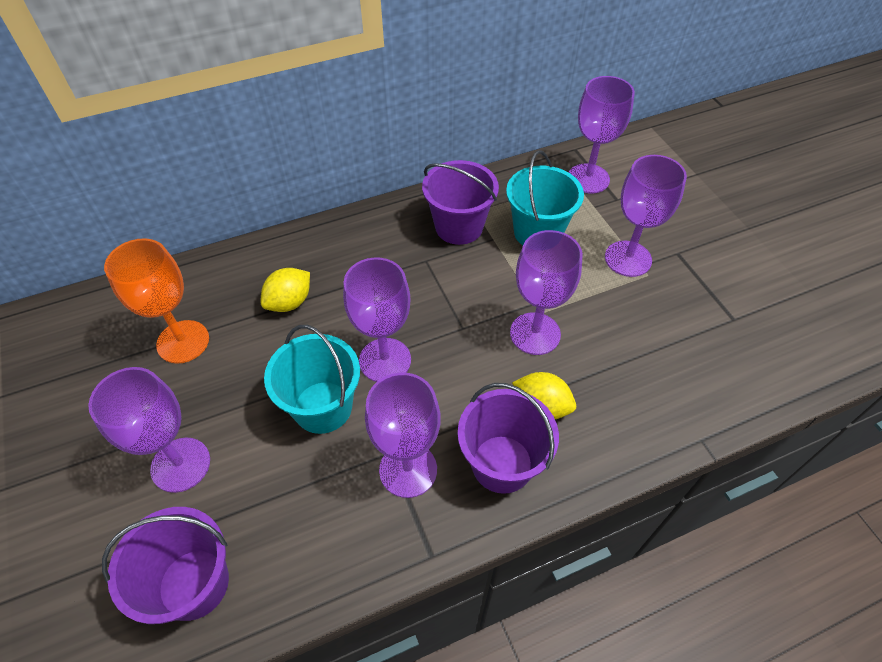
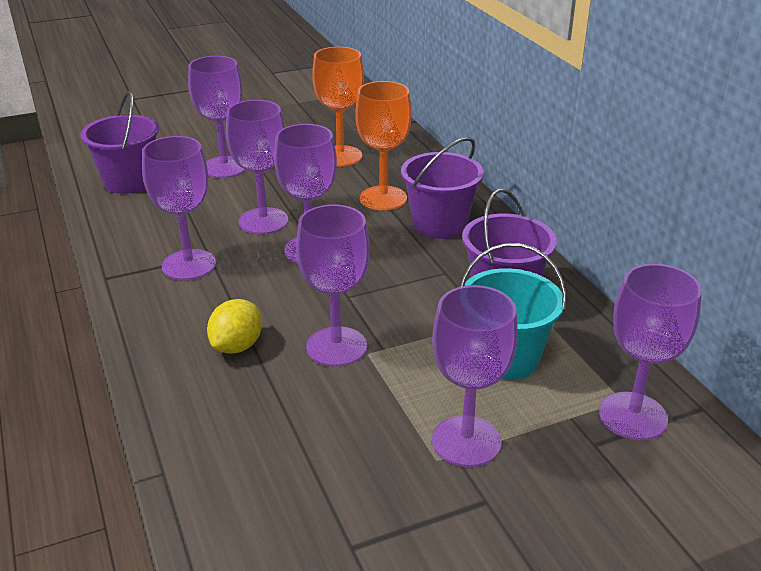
camera: 90 degrees right, 20 degrees down
yellow lemon [261,268,310,312] -> orange goblet [355,81,412,211]
turquoise bucket [264,325,360,434] -> purple goblet [226,100,288,234]
purple bucket [458,383,559,494] -> purple bucket moved to [401,137,484,239]

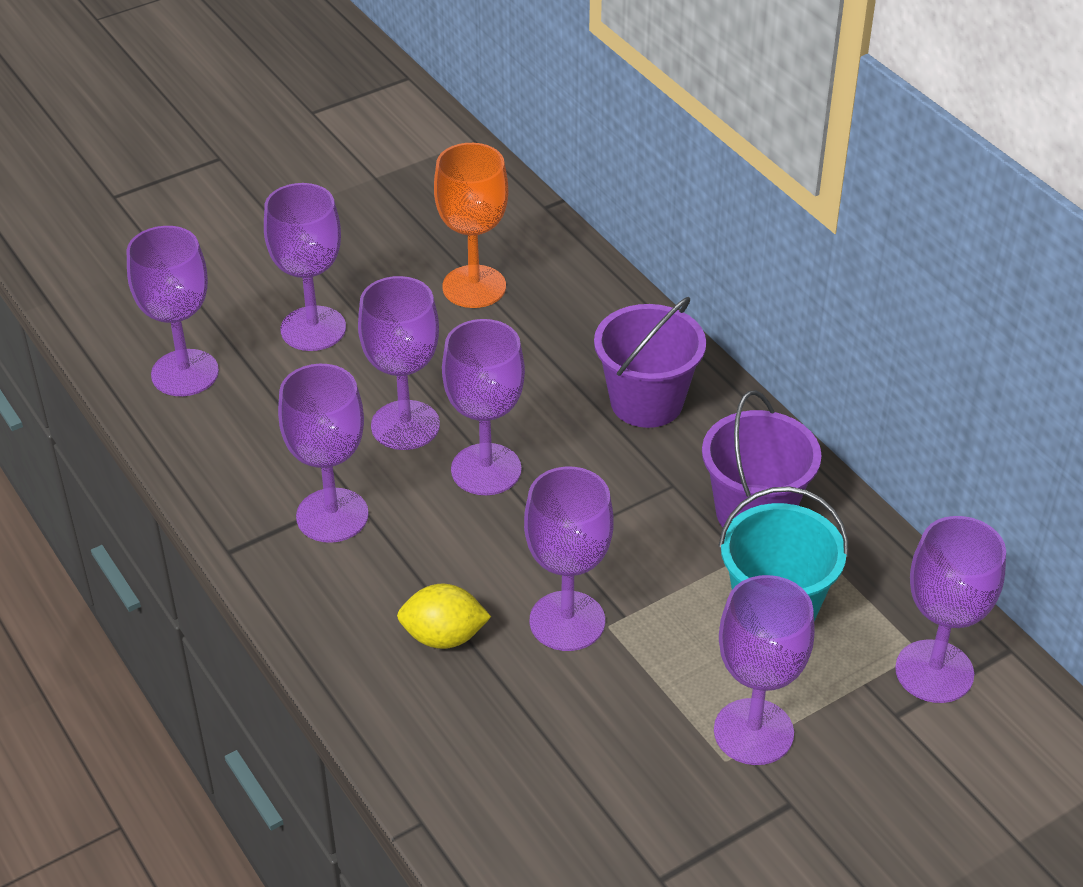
camera: 10 degrees left, 10 degrees up
purple bucket [80,91,159,194] -> purple goblet [127,226,219,396]
yellow lemon [207,299,262,354] -> yellow lemon turned 75 degrees clockwise [397,584,491,649]
orange goblet [355,81,412,211] -> none

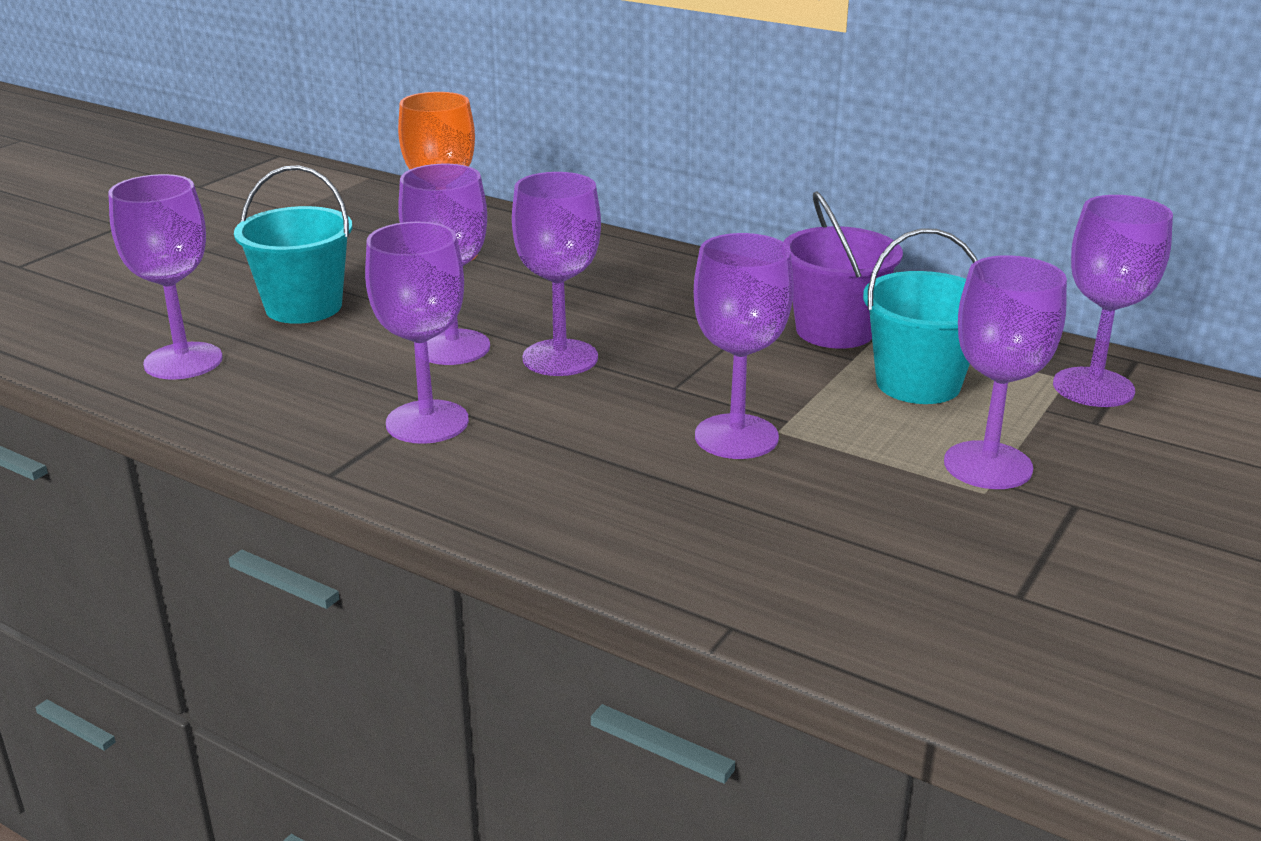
camera: 25 degrees left, 15 degrees down
purple goblet [264,183,346,351] -> turquoise bucket [234,165,352,324]
yellow lemon [397,584,491,649] -> none
purple bucket [594,297,706,428] -> none

